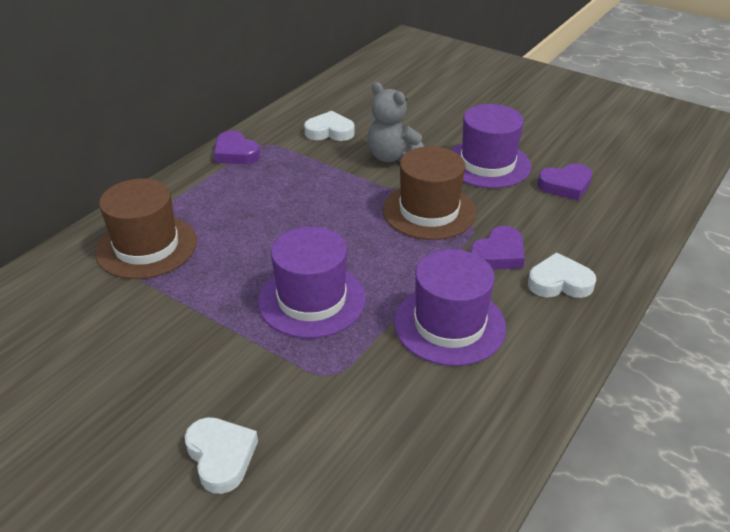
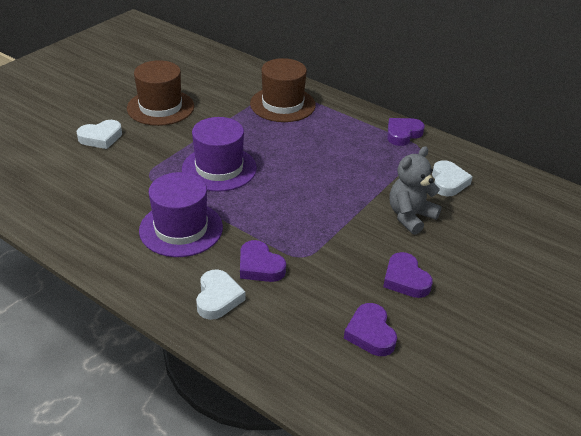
camera: 90 degrees right, 0 degrees up
brown hat [383,146,476,240] -> brown hat moved to [127,60,194,126]
purple hat [451,104,531,188] -> purple heart [383,252,433,298]

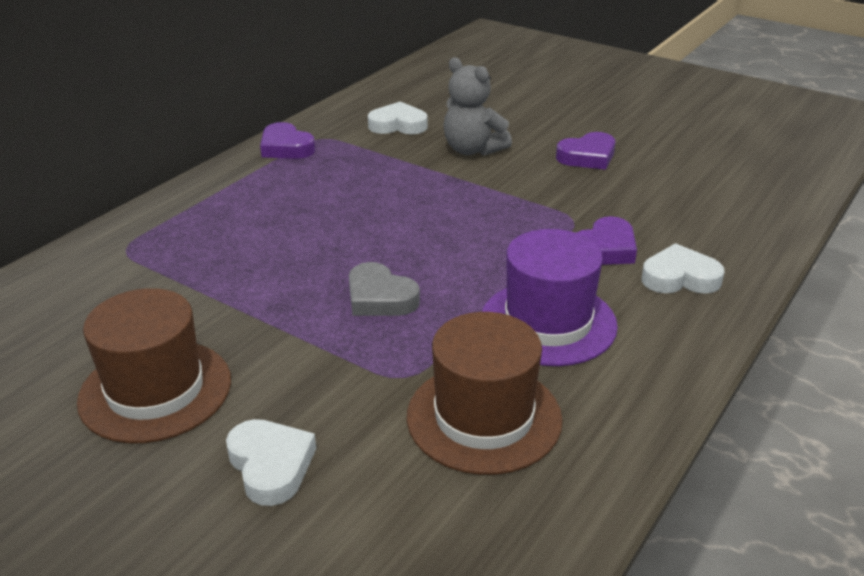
camera: 90 degrees left, 5 degrees down
purple hat [182,117,257,192] -> grey heart [349,262,420,316]
brown hat [250,58,316,122] -> brown hat moved to [407,312,563,475]
purple heart [344,303,397,356] -> none

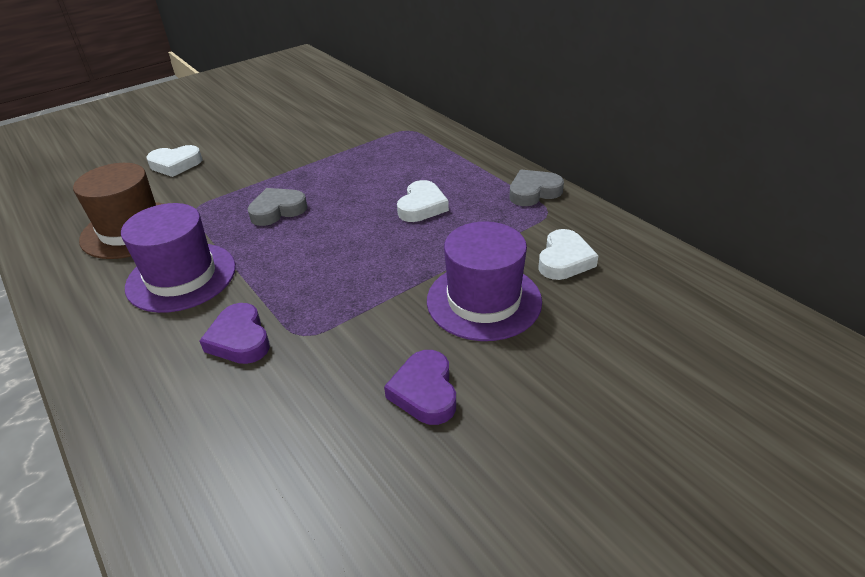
camera: 110 degrees right, 5 degrees up
brown hat [77,288,231,443] -> none
purple heart [260,122,315,159] -> grey heart [509,170,564,206]
grey teddy bear [444,57,512,156] -> purple hat [427,222,542,341]
white heart [641,243,725,294] -> white heart moved to [397,180,449,222]

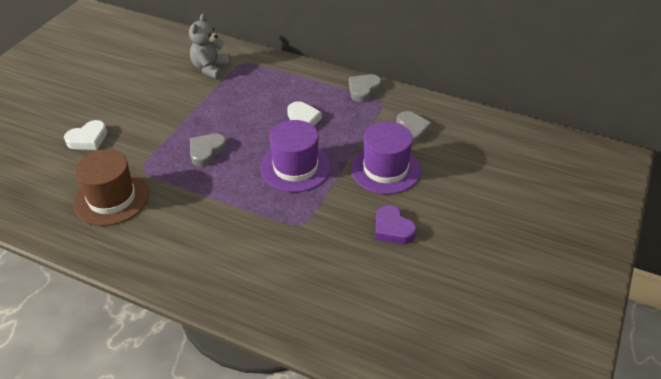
camera: 30 degrees left, 5 degrees up
purple hat [121,203,236,313] -> purple hat moved to [260,120,331,192]
purple heart [199,303,270,364] -> none
white heart [538,229,599,280] -> grey heart [396,111,432,145]
none -> grey teddy bear [189,13,230,80]

